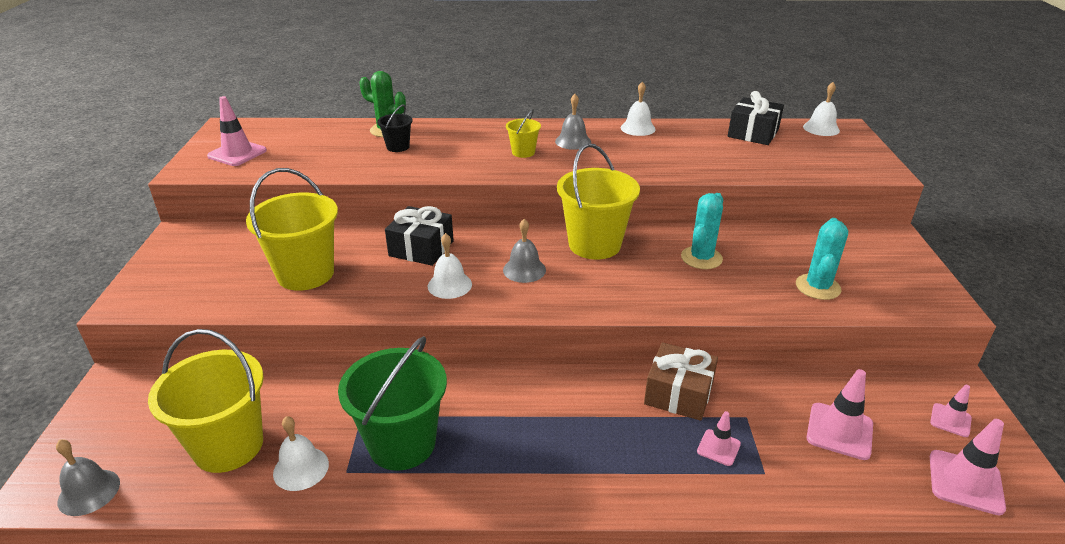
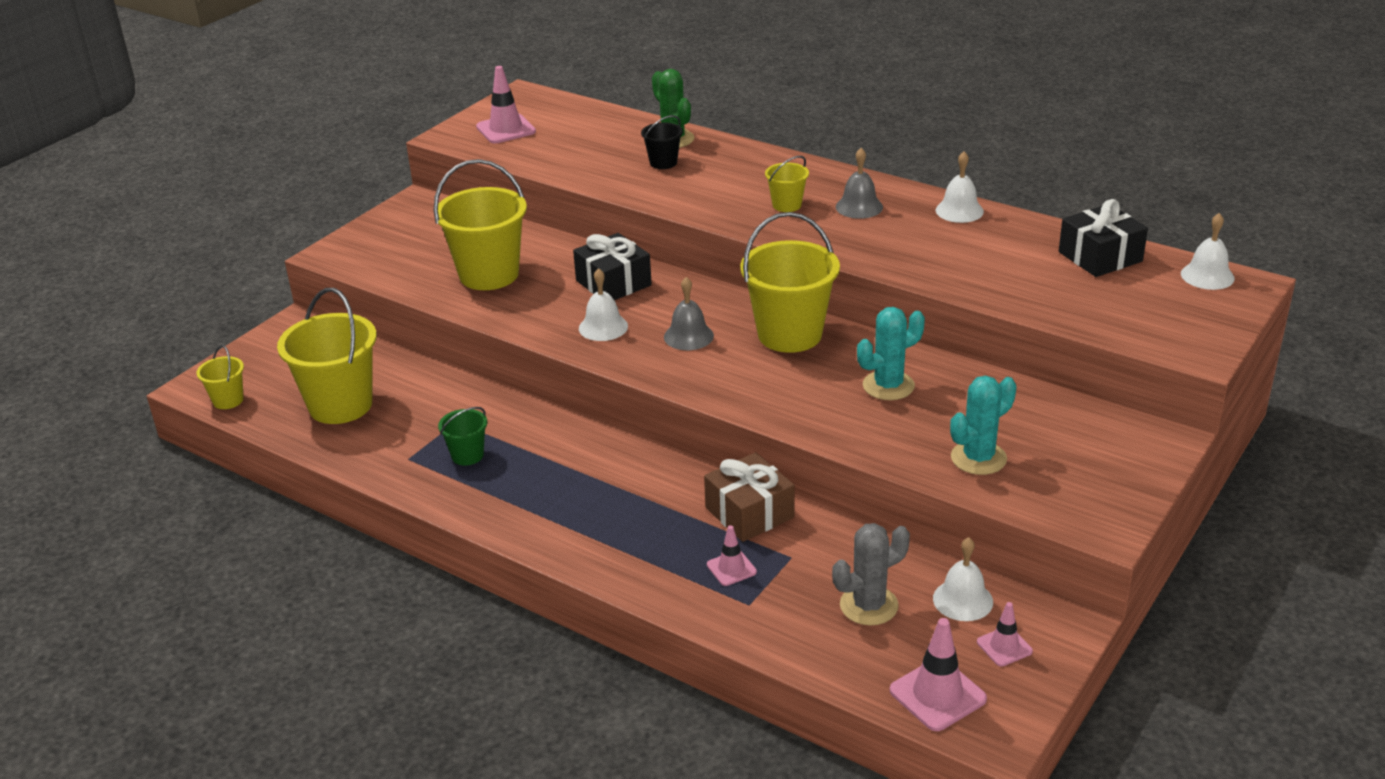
camera: 35 degrees right, 0 degrees up
grey bell [56,439,120,516] -> yellow bucket [197,345,244,409]
white bell [273,416,329,491] -> white bell moved to [933,537,993,621]
green bucket [338,336,447,471] -> green bucket [438,407,487,466], size x0.48
pink traffic cone [807,369,873,460] -> grey cactus [832,523,910,625]

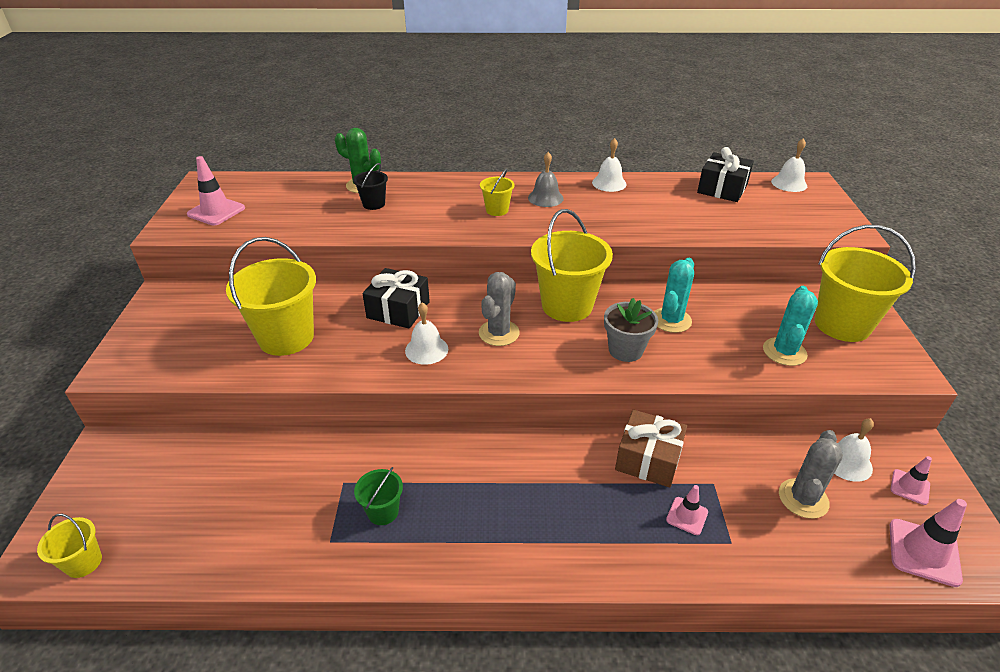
camera: 35 degrees left, 5 degrees up
yellow bucket [277,288,377,424] -> yellow bucket moved to [814,225,916,342]
grey bell [664,277,714,350] -> grey cactus [479,272,520,346]
none -> grey flower pot [604,298,658,362]

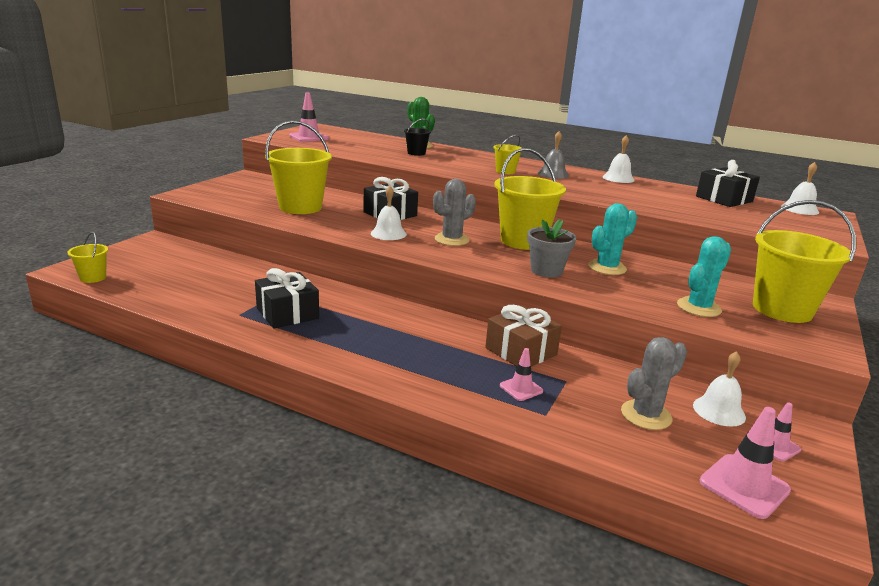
camera: 25 degrees right, 15 degrees down
green bucket [354,467,403,525] -> black gift [255,268,319,329]

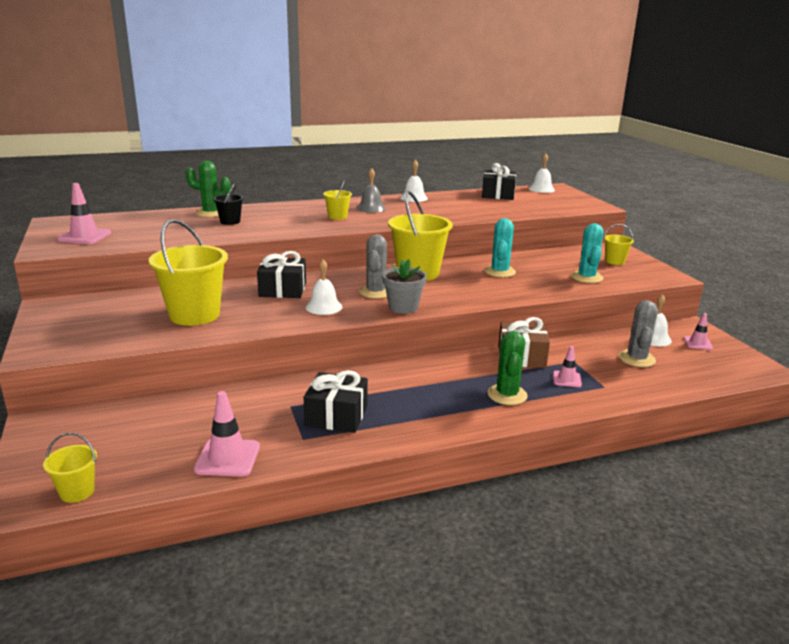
camera: 45 degrees left, 0 degrees up
grey flower pot [527,219,576,278] -> grey flower pot moved to [382,259,427,314]
pink traffic cone [700,407,791,519] -> pink traffic cone moved to [194,391,260,477]
yellow bucket [753,200,856,323] -> yellow bucket [604,224,634,265], size x0.48
none -> green cactus [487,331,528,405]

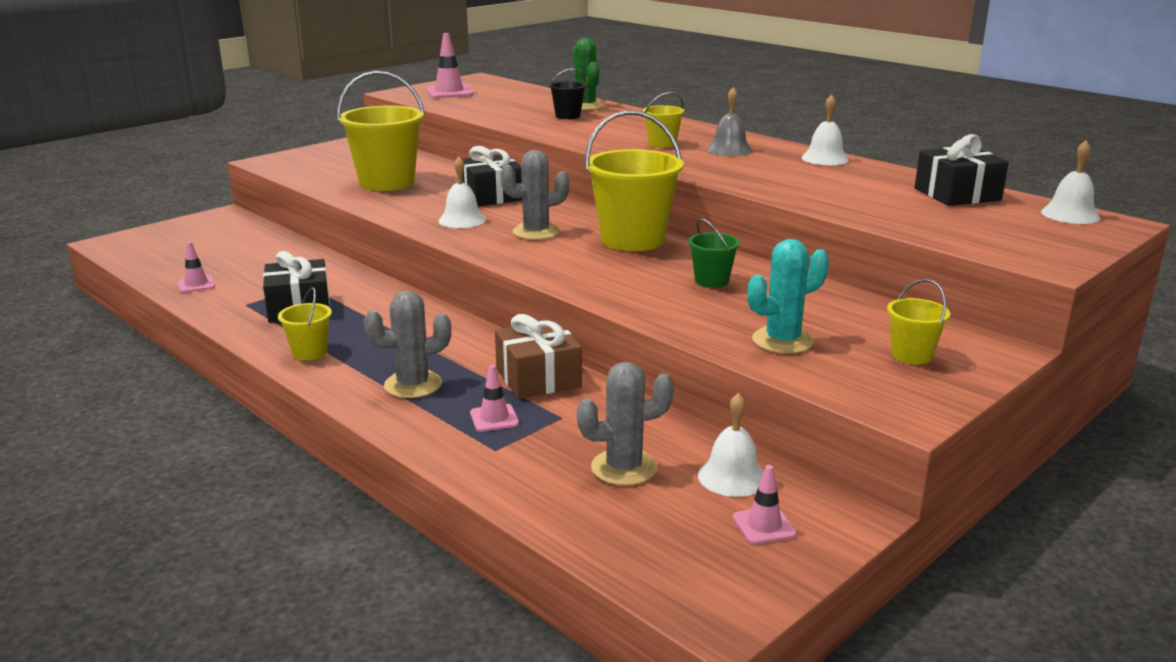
camera: 65 degrees right, 0 degrees up
yellow bucket [43,433,97,503] -> yellow bucket moved to [278,287,332,360]
pink traffic cone [194,391,260,477] -> pink traffic cone [178,242,215,293], size x0.60
grey flower pot [382,259,427,314] -> none
turquoise cactus [484,218,516,277] -> green bucket [688,218,740,288]
green cactus [487,331,528,405] -> grey cactus [364,290,451,398]

